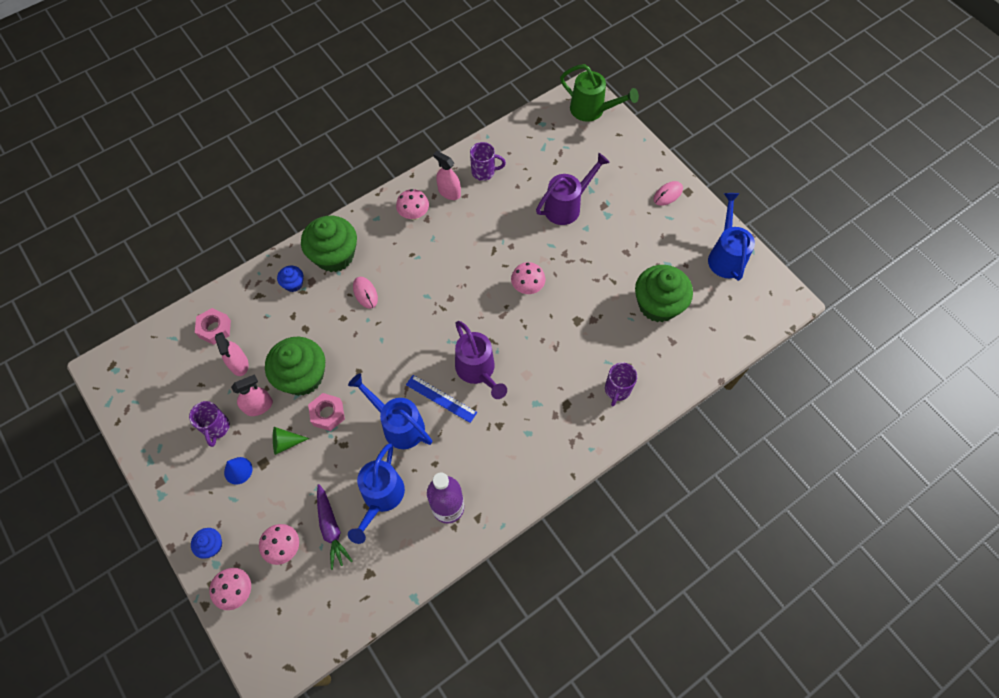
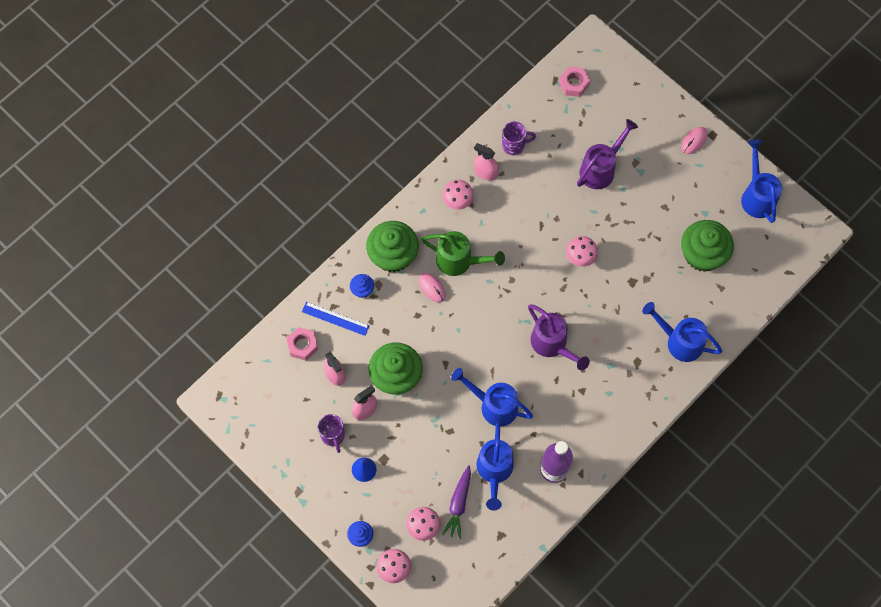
camera: 10 degrees left, 5 degrees up
green cone [273,427,309,455] -> none
pink nut [308,393,345,431] -> pink nut moved to [559,67,590,97]
purple carrot [317,484,353,570] -> purple carrot turned 45 degrees clockwise [442,465,471,539]
blue ruler [406,375,477,423] -> blue ruler moved to [302,302,370,336]
green watering can [560,64,639,122] -> green watering can moved to [422,231,505,276]
purple mug [605,363,637,406] -> blue watering can [642,302,722,362]

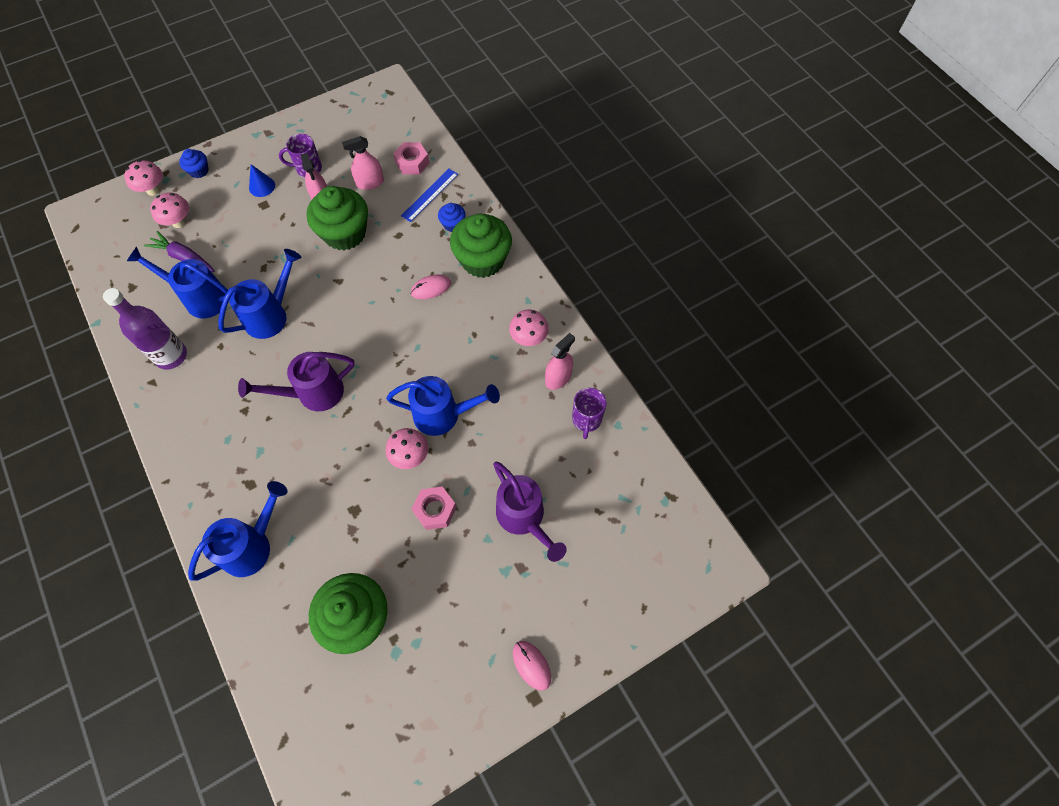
camera: 105 degrees right, 5 degrees down
green watering can [422,231,505,276] -> none
pink nut [559,67,590,97] -> pink nut moved to [412,486,457,530]
blue watering can [741,140,782,223] -> blue watering can moved to [386,376,500,436]

